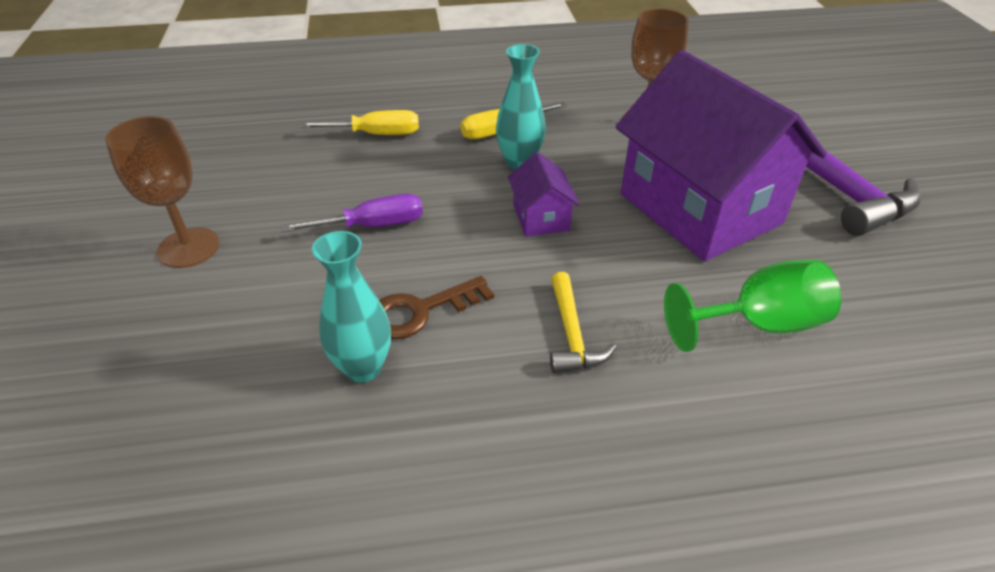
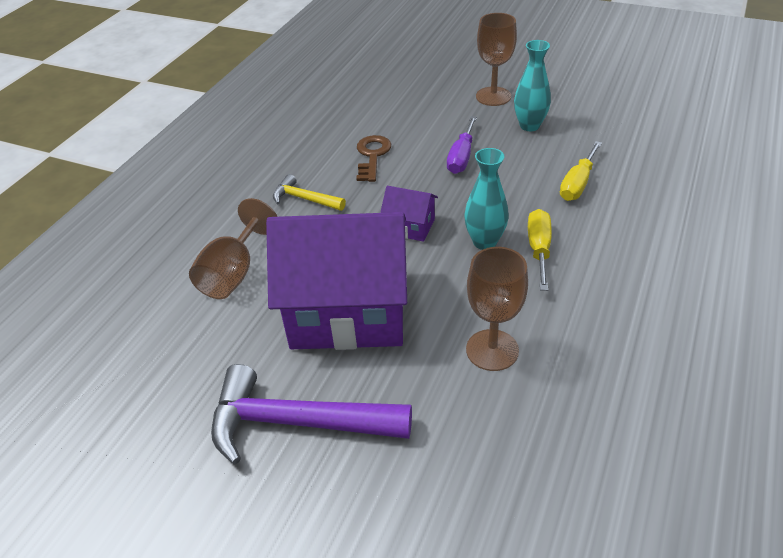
camera: 125 degrees right, 0 degrees up
turquoise vase [312,231,391,383] -> turquoise vase moved to [514,40,551,131]
green goblet [664,260,841,352] -> brown goblet [189,198,277,299]

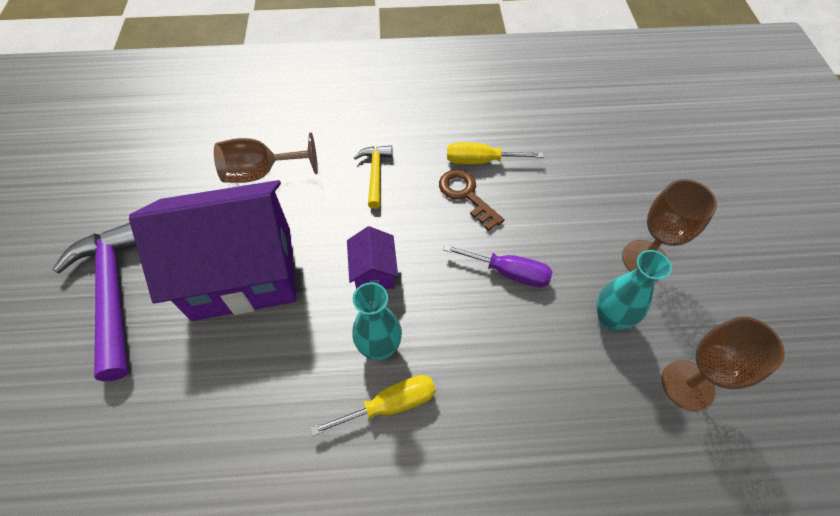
camera: 60 degrees right, 15 degrees up
purple house [266,212,407,350] -> purple house turned 75 degrees counterclockwise [129,180,297,321]
brown key [356,135,391,182] -> brown key turned 105 degrees counterclockwise [439,169,504,231]
purple screwdriver [447,116,477,174] -> purple screwdriver turned 150 degrees counterclockwise [443,244,552,287]
brown goblet [466,247,528,371] -> brown goblet moved to [662,317,785,411]
yellow screwdriver [560,141,602,201] -> yellow screwdriver moved to [447,142,543,164]

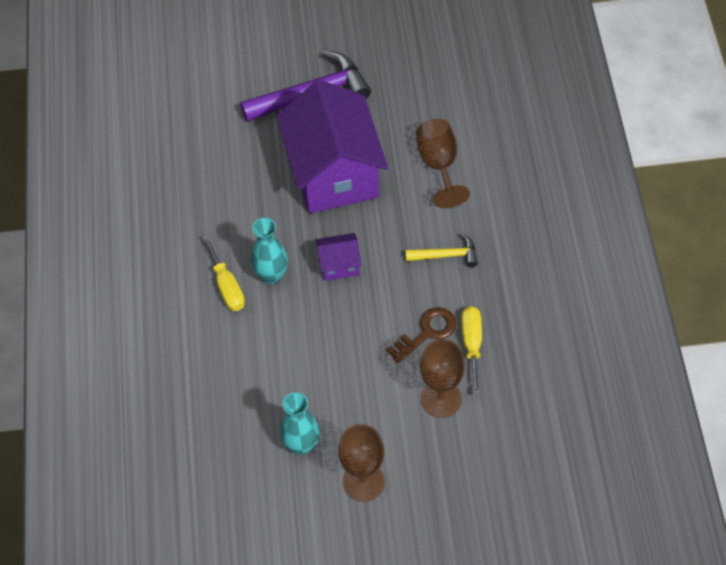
camera: 90 degrees right, 0 degrees up
purple screwdriver [443,244,552,287] -> none
brown goblet [662,317,785,411] -> brown goblet moved to [420,339,465,418]

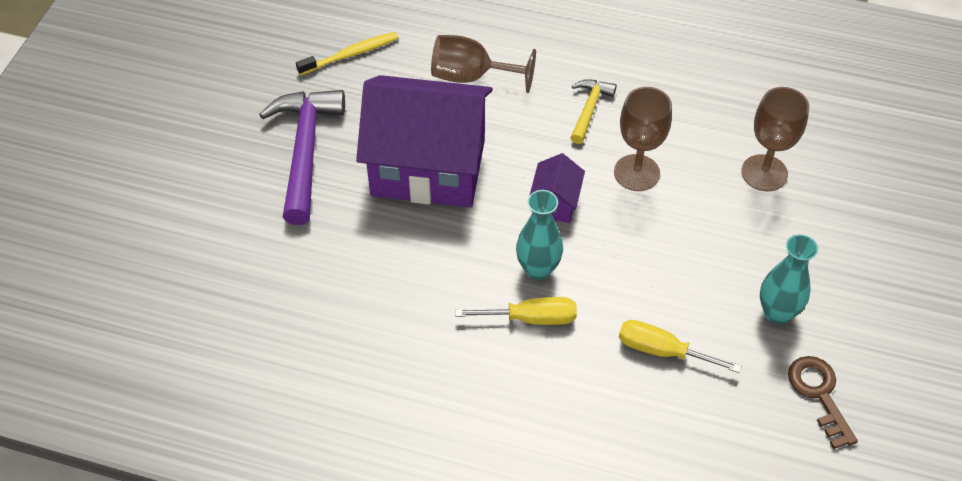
camera: 70 degrees left, 5 degrees down
brown goblet [338,424,384,502] -> brown goblet moved to [614,87,672,191]
brown key [386,307,456,363] -> brown key moved to [788,356,858,449]
yellow screwdriver [461,306,482,395] -> yellow screwdriver moved to [619,320,741,373]
none -> yellow toothbrush [296,32,398,75]

